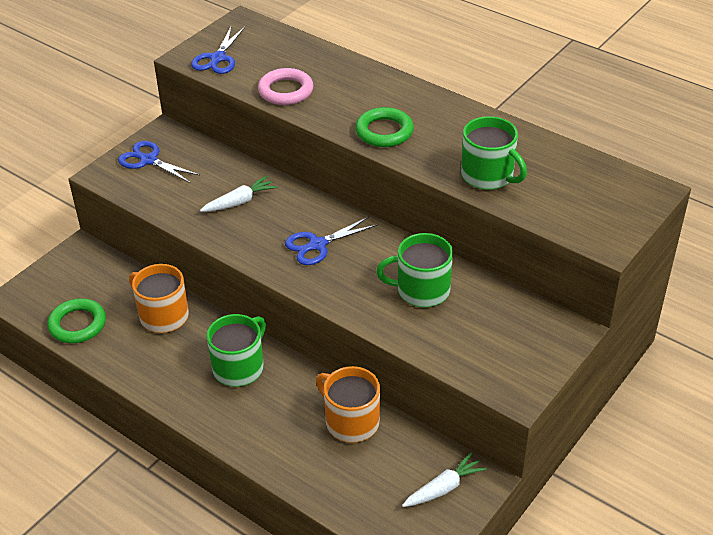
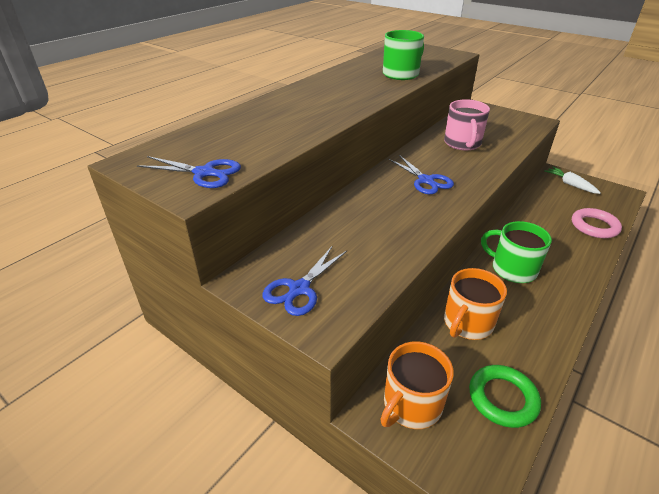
camera: 90 degrees left, 5 degrees down
white carrot [200,176,277,212] -> none
pink ring [258,68,314,105] -> pink ring moved to [572,208,622,238]
orange mug [316,366,380,443] -> orange mug moved to [380,342,454,429]
green ring [355,107,414,147] -> none
green mug [376,233,453,307] -> pink mug [444,99,490,150]

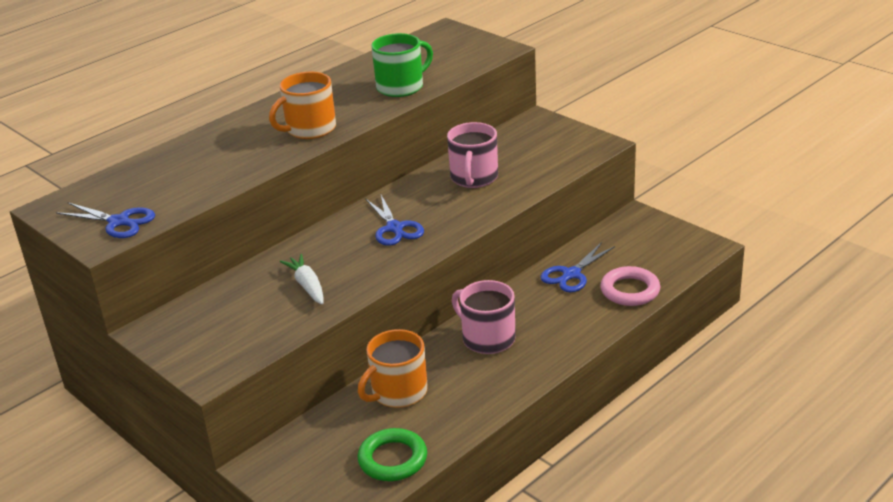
camera: 10 degrees right, 5 degrees down
blue scissors [262,246,347,316] -> blue scissors moved to [540,242,615,292]
orange mug [380,342,454,429] -> orange mug moved to [269,72,336,139]
green mug [481,221,552,283] -> pink mug [452,280,516,354]
white carrot [544,167,601,194] -> white carrot moved to [280,254,324,304]

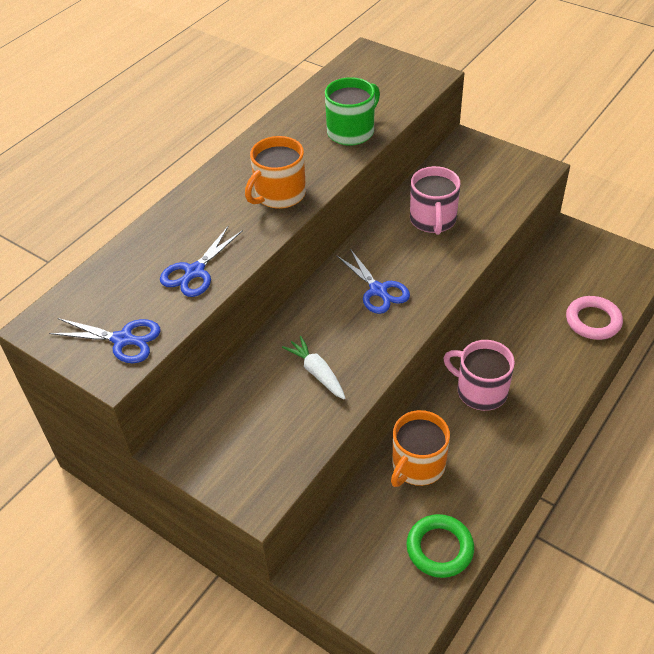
camera: 10 degrees left, 15 degrees up
blue scissors [540,242,615,292] -> blue scissors moved to [160,226,243,297]

